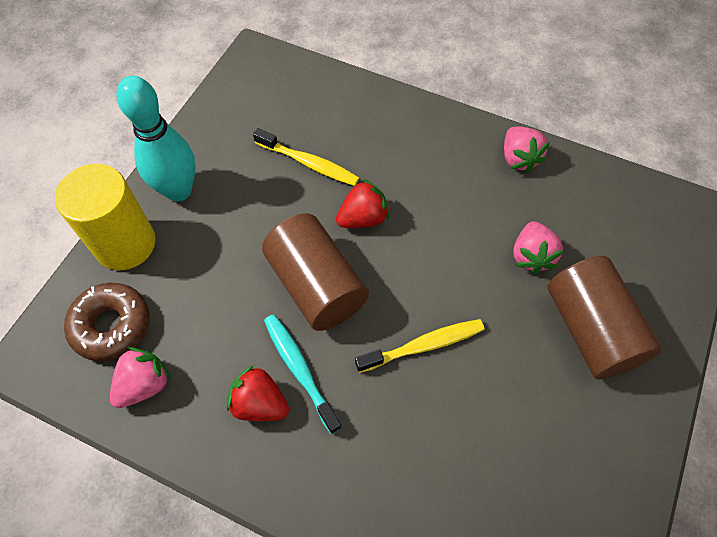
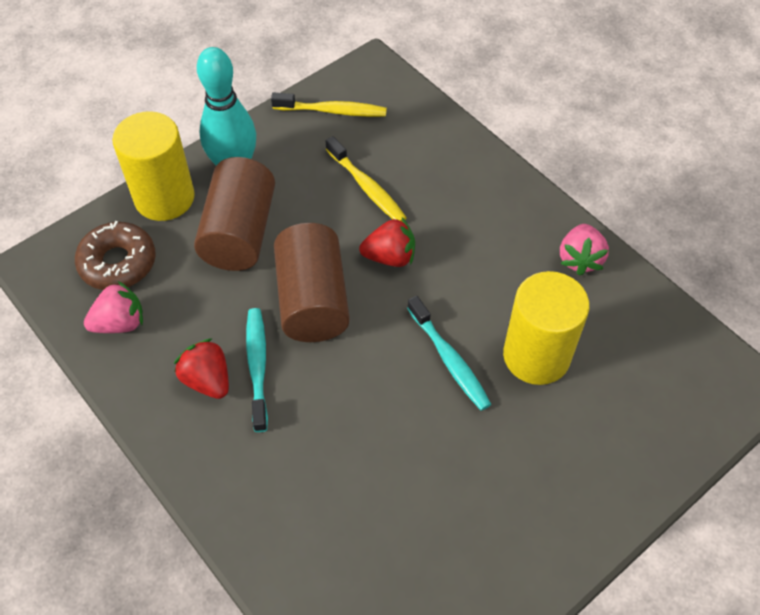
camera: 25 degrees right, 5 degrees down
yellow toothbrush [355,319,485,373] -> yellow toothbrush moved to [271,92,387,117]
pink strawberry [513,221,564,274] -> yellow cylinder [503,271,590,385]
brown cylinder [548,256,662,379] -> brown cylinder moved to [194,157,275,271]
none -> turquoise toothbrush [407,296,491,411]

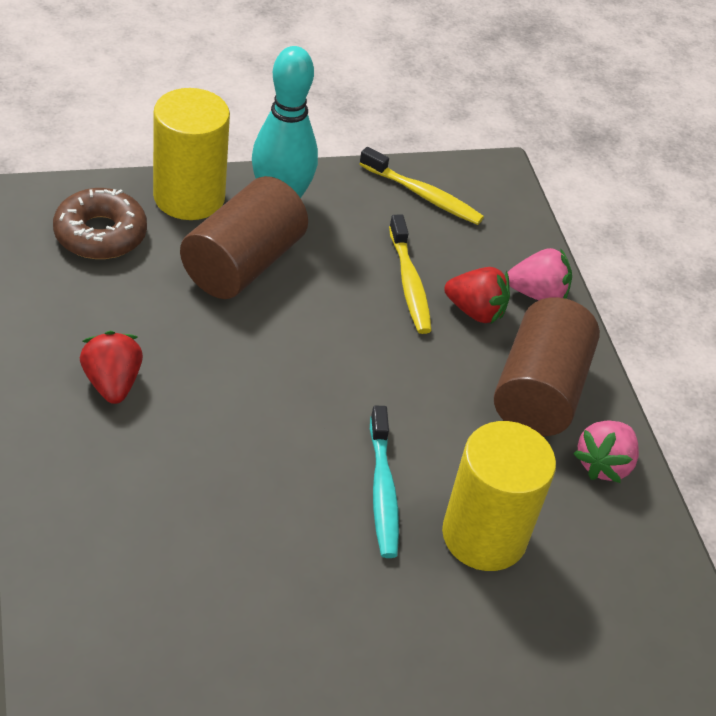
camera: 20 degrees right, 10 degrees down
pink strawberry [84,281,143,333] -> pink strawberry moved to [507,248,572,300]
turquoise toothbrush [246,308,268,432] -> none
brown cylinder [274,223,350,342] -> brown cylinder moved to [494,297,600,436]
red strawberry [359,218,415,267] -> red strawberry moved to [444,267,510,324]

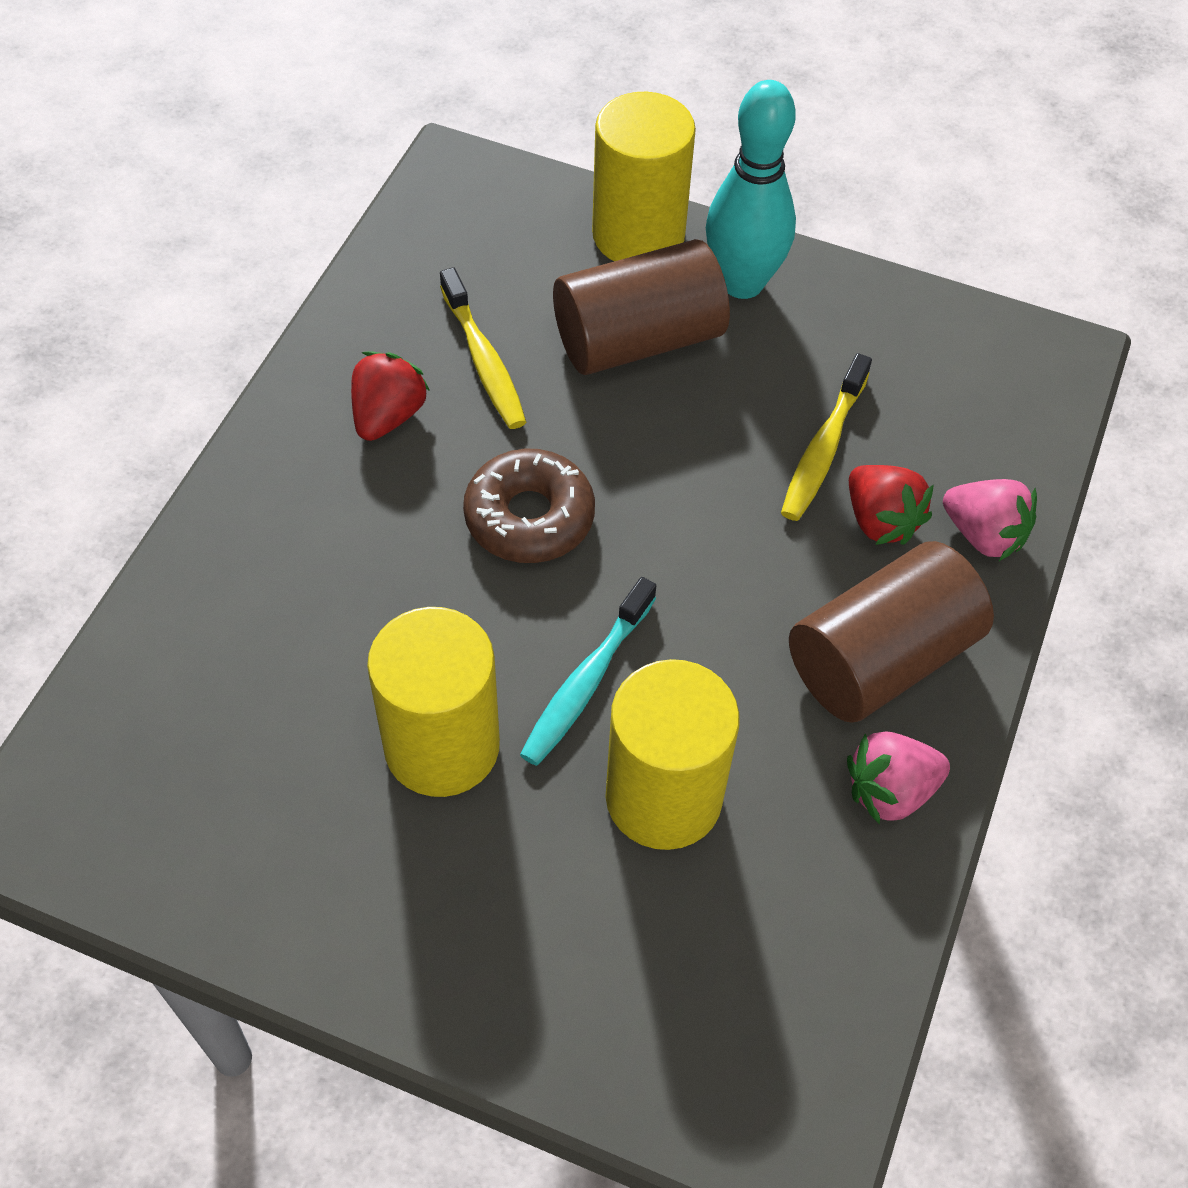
camera: 40 degrees right, 10 degrees up
brown donut [53,188,147,259] -> brown donut moved to [463,449,595,563]
yellow toothbrush [360,147,484,225] -> yellow toothbrush moved to [440,267,526,429]
none -> yellow cylinder [367,607,500,797]

